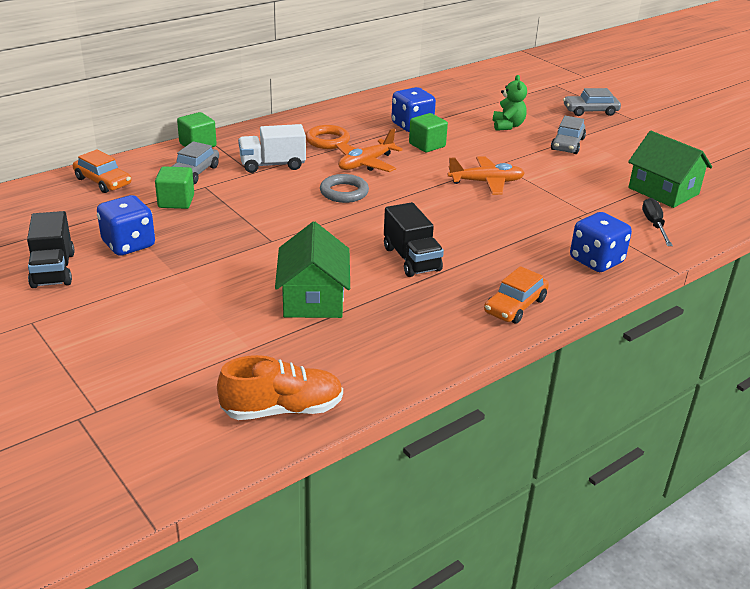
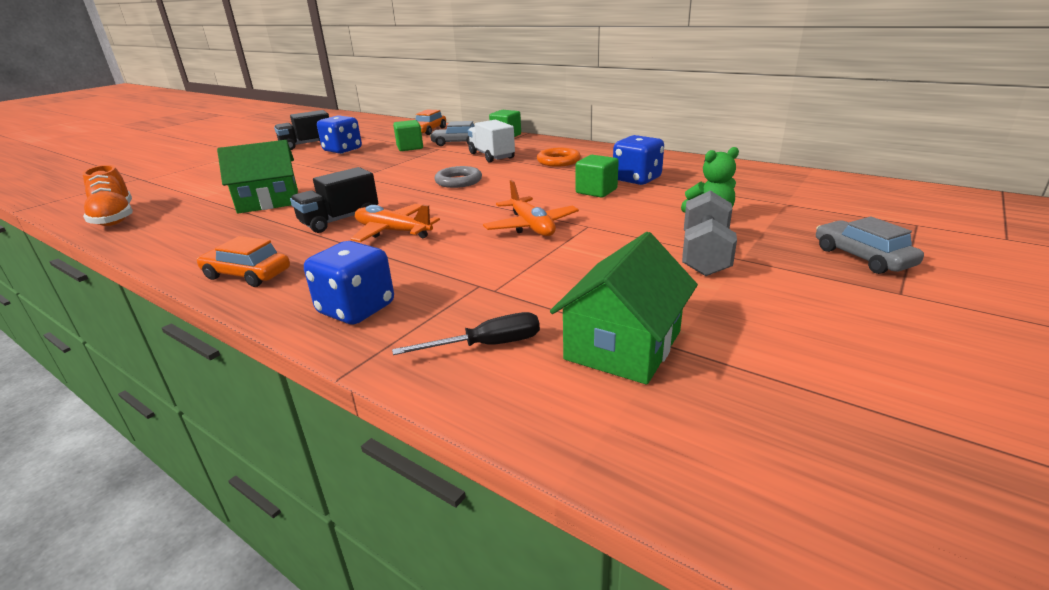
camera: 75 degrees right, 5 degrees down
orange plane [336,128,403,172] -> orange plane moved to [351,204,440,242]
grey car [551,116,586,154] -> grey dumbbell [682,191,737,276]

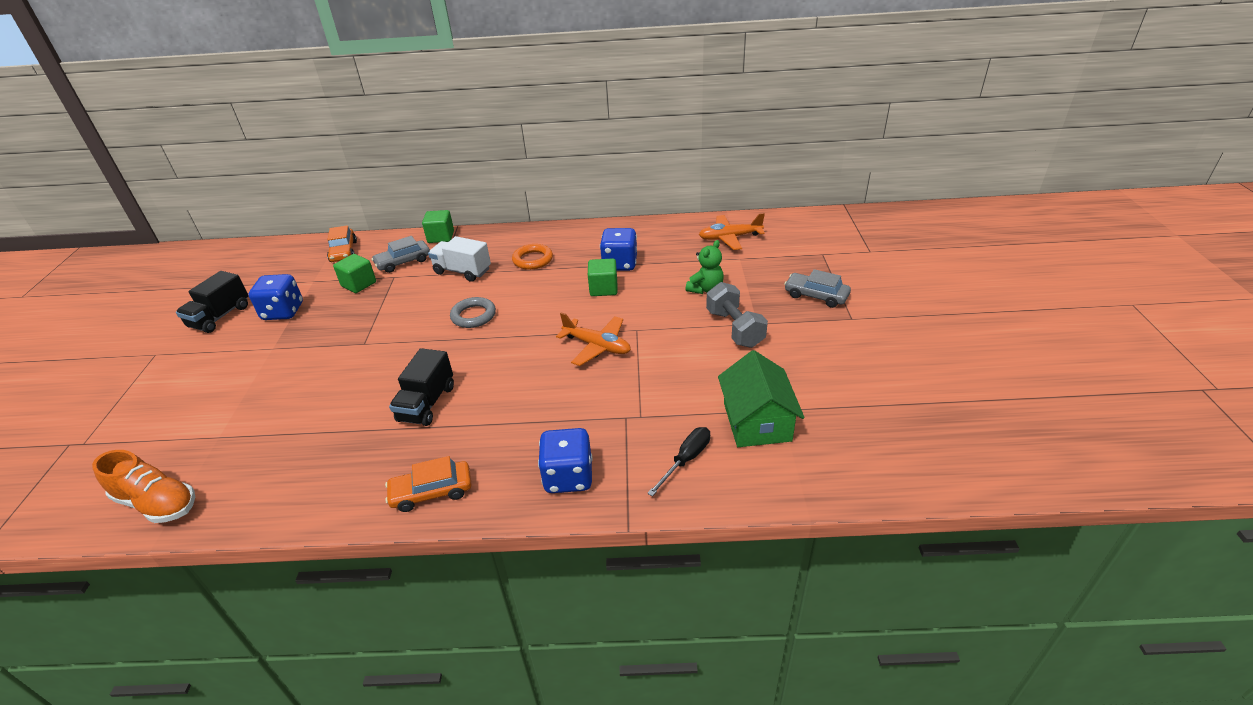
camera: 35 degrees left, 10 degrees up
green house [217,140,298,214] -> none
orange plane [351,204,440,242] -> orange plane moved to [699,213,765,250]

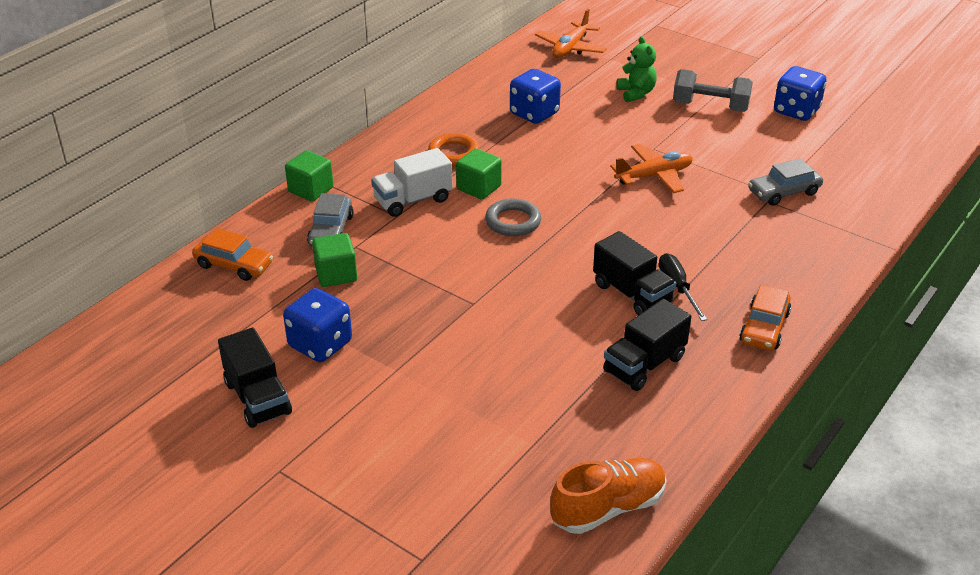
camera: 55 degrees left, 0 degrees up
blue dice [538,428,592,493] -> blue dice moved to [774,66,827,121]
green cube [588,258,618,296] -> green cube moved to [456,148,502,199]
black screwdriver [647,427,710,496] -> black screwdriver moved to [659,253,707,321]
green house [718,350,805,447] -> none
grey car [784,269,851,308] -> grey car moved to [748,158,823,206]
none -> black truck [603,299,691,391]

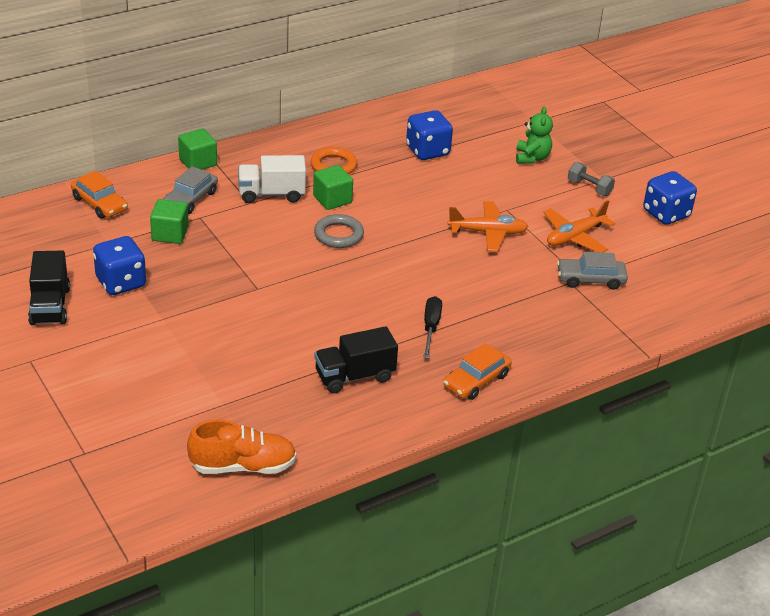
camera: 20 degrees right, 0 degrees up
orange plane [535,9,607,58] -> orange plane moved to [543,200,615,252]
black truck [593,231,676,315] -> none
grey dumbbell [673,69,753,112] -> grey dumbbell [568,162,615,196], size x0.63

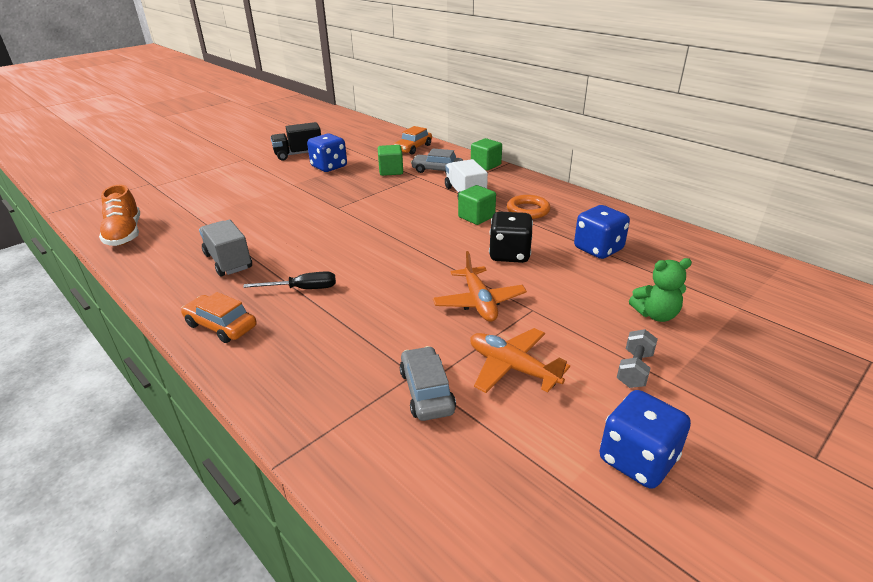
camera: 80 degrees right, 5 degrees down
grey ring [314,214,364,248] -> none
black truck [315,326,398,393] -> grey truck [199,220,252,277]
none -> black dice [489,212,533,263]

